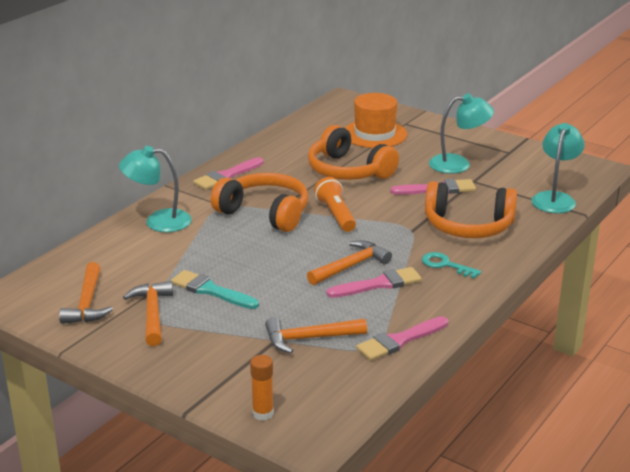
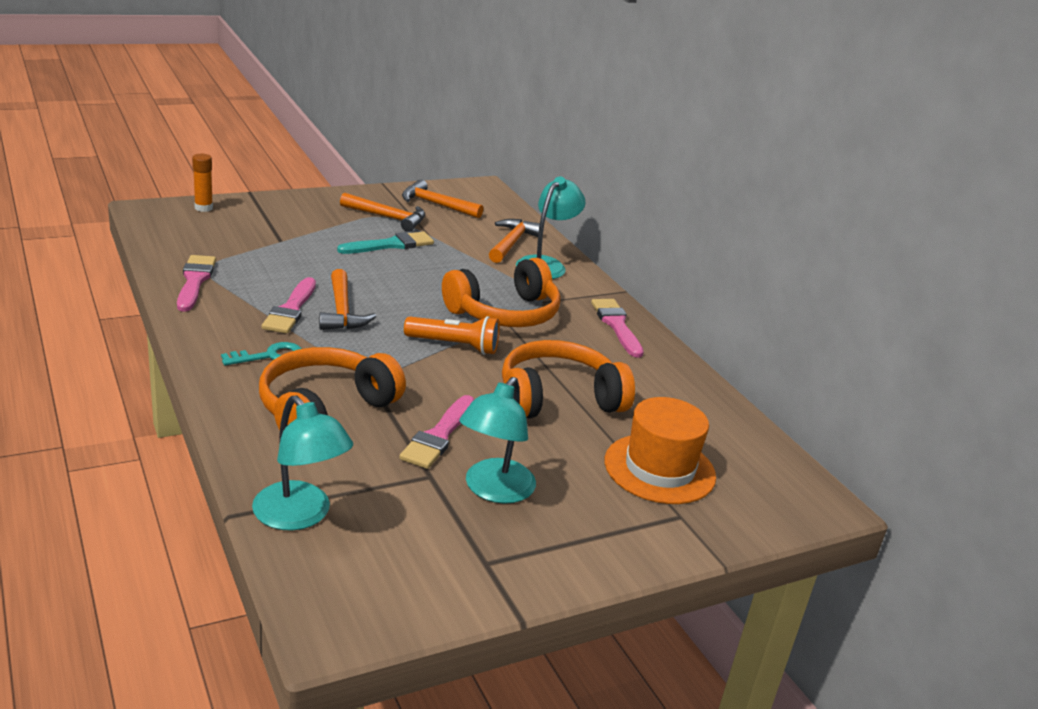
camera: 115 degrees right, 0 degrees up
orange hammer [265,317,367,353] -> orange hammer moved to [489,219,540,263]

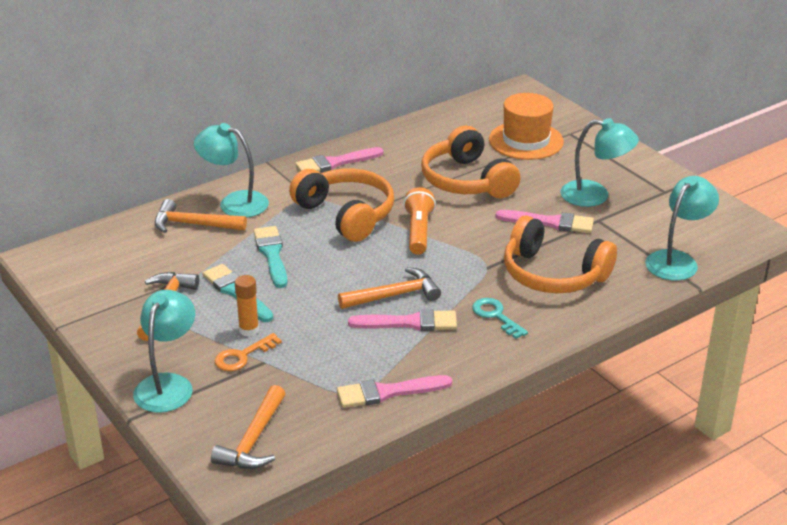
camera: 95 degrees left, 5 degrees up
orange glue stick [192,154,213,212] -> orange glue stick moved to [235,275,259,337]
orange hammer [402,179,483,218] -> orange hammer moved to [211,385,286,469]
none -> turquoise lamp [133,290,195,413]
none -> orange key [215,333,282,371]
none -> turquoise brush [253,226,287,288]

